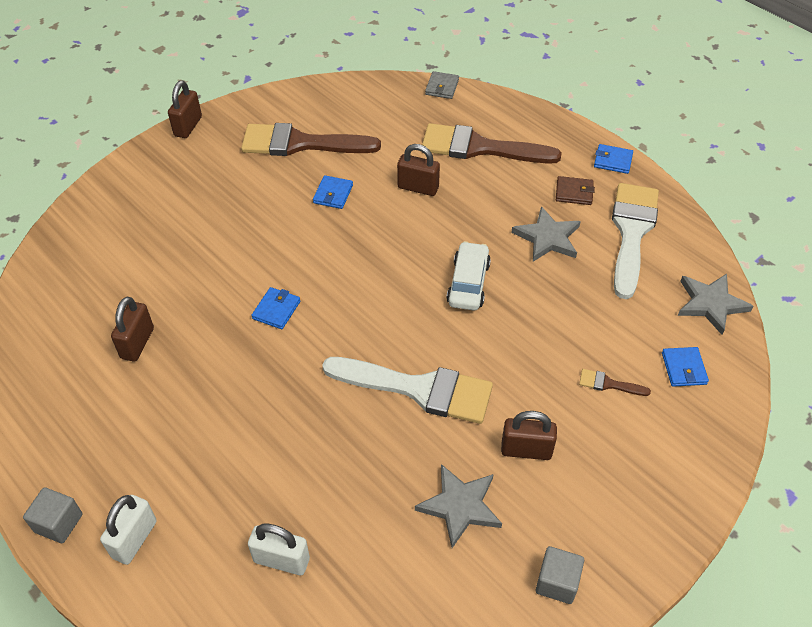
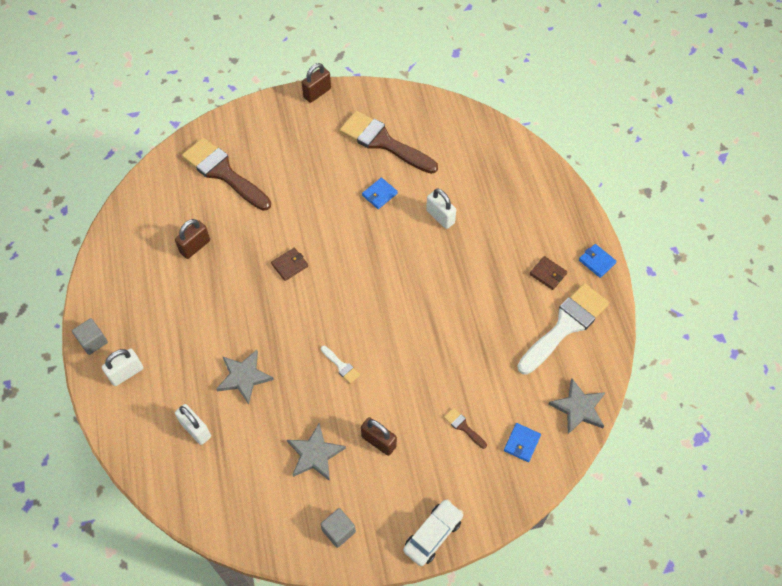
camera: 30 degrees right, 10 degrees up
blue wallet [251,287,301,329] -> brown wallet [271,248,308,281]
white brush [322,357,493,424] -> white brush [321,346,360,384], size x0.41
brown padlock [397,144,440,196] -> white padlock [426,189,456,229]
brown brush [422,123,562,164] -> brown brush moved to [182,138,271,211]
grey wallet [425,71,459,99] -> none
white car [446,241,491,310] -> white car moved to [403,499,464,566]
grey star [511,206,581,262] -> grey star moved to [216,350,274,405]

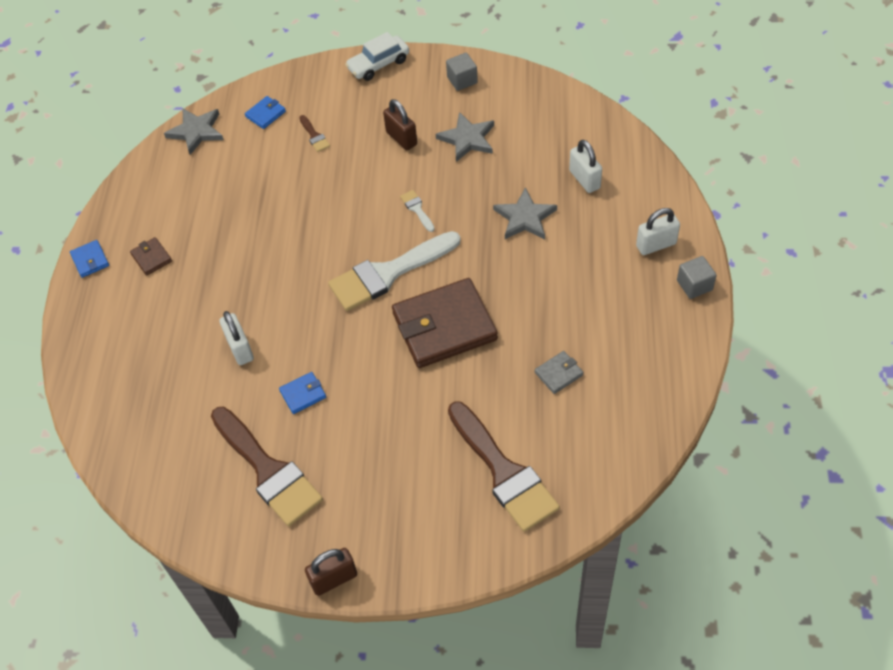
camera: 160 degrees left, 5 degrees down
brown padlock [175,219,210,259] -> grey wallet [535,351,584,394]
brown wallet [271,248,308,281] -> brown wallet [392,278,498,368], size x2.36
white brush [517,283,609,375] -> white brush moved to [328,231,460,311]

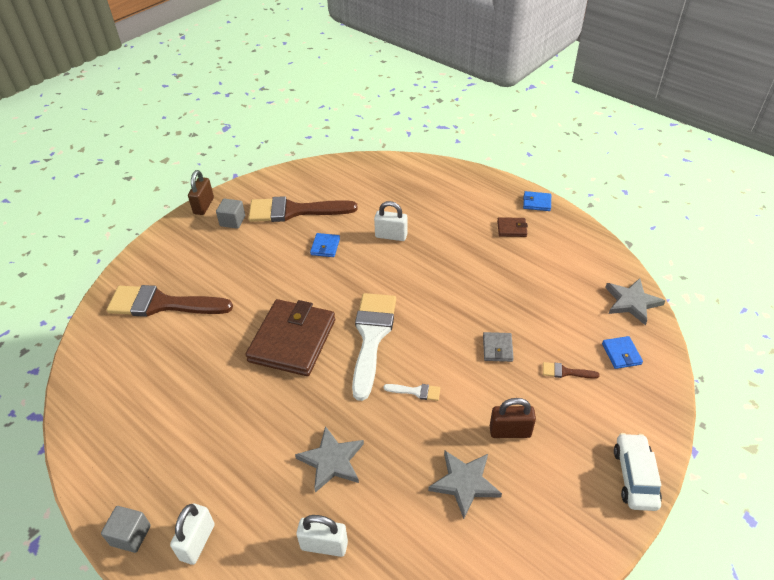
camera: 125 degrees right, 10 degrees down
grey cube [446,53,478,91] -> grey cube moved to [216,199,245,229]
grey wallet [535,351,584,394] -> grey wallet moved to [483,332,514,362]

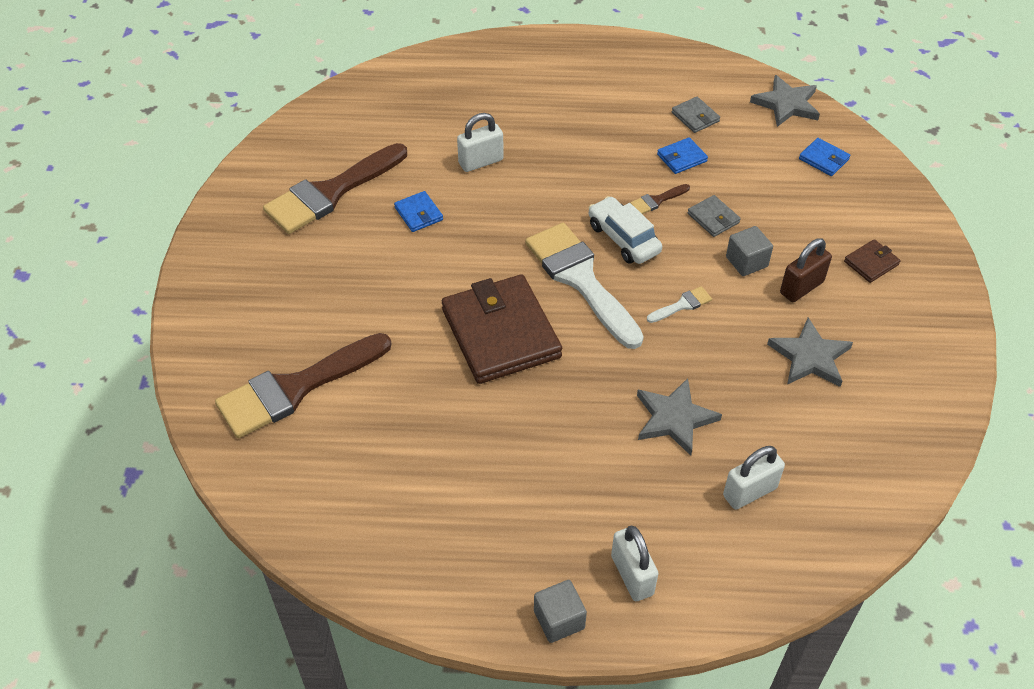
camera: 40 degrees left, 5 degrees up
brown padlock [188,170,214,215] -> none
grey cube [216,199,245,229] -> grey cube moved to [726,226,773,276]
brown wallet [497,217,528,237] -> brown wallet moved to [844,239,901,283]
blue wallet [523,191,551,211] -> blue wallet moved to [657,137,708,174]
brown brush [543,362,600,379] -> brown brush moved to [630,184,690,214]
white car [614,433,662,511] -> white car moved to [588,196,662,264]
none -> grey wallet [672,97,720,133]

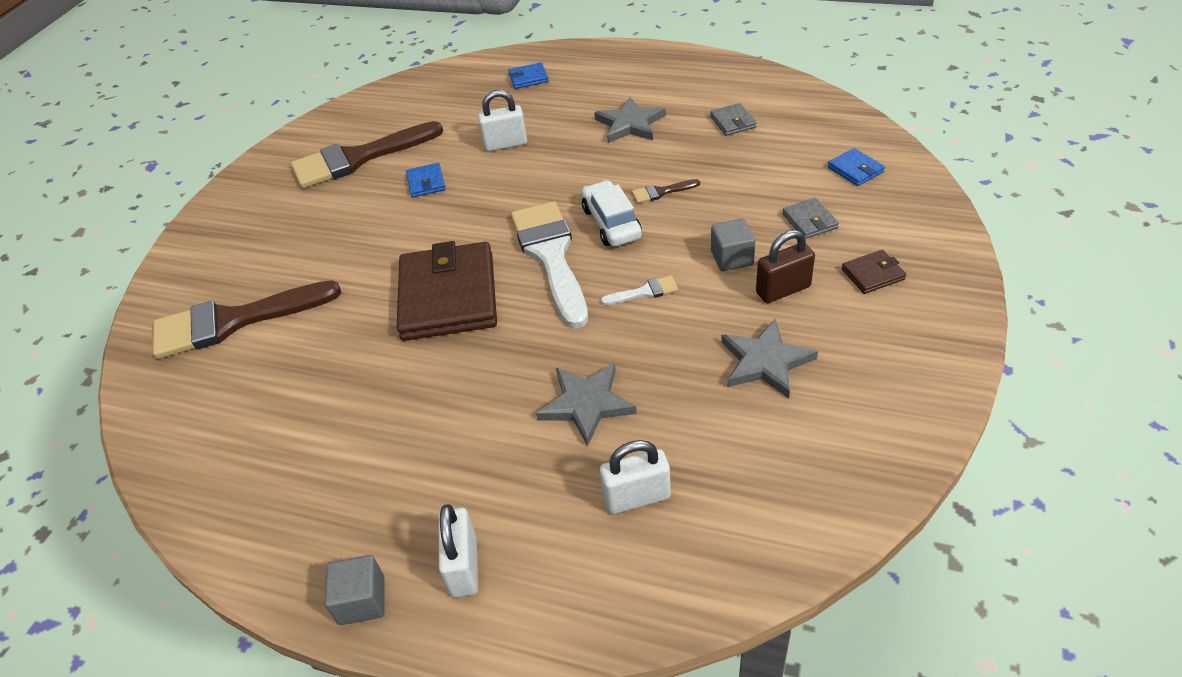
camera: 20 degrees right, 5 degrees down
blue wallet [657,137,708,174] -> blue wallet moved to [509,62,549,89]
grey wallet [688,195,741,237] -> grey wallet moved to [782,198,839,239]
grey star [750,75,820,127] -> grey star moved to [595,97,666,143]

